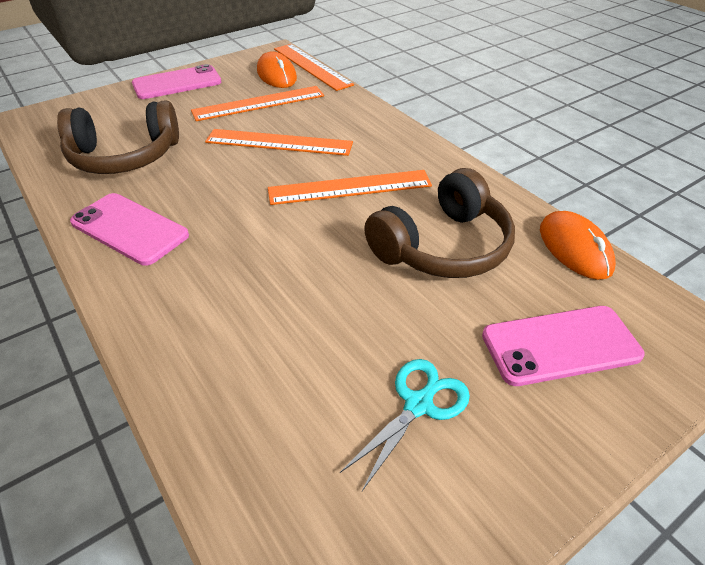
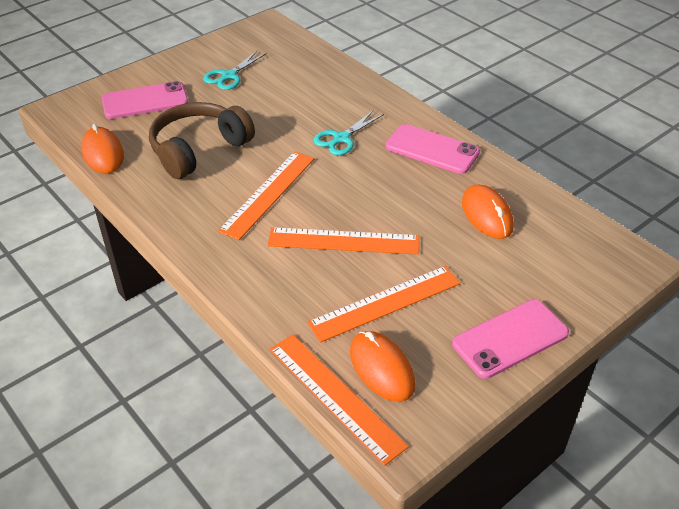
camera: 175 degrees right, 0 degrees up
brown headphones [57,100,179,174] -> orange mouse [462,185,514,239]
orange ruler [268,170,432,205] -> orange ruler turned 45 degrees counterclockwise [218,151,315,240]
none -> turquoise scissors [313,110,384,155]

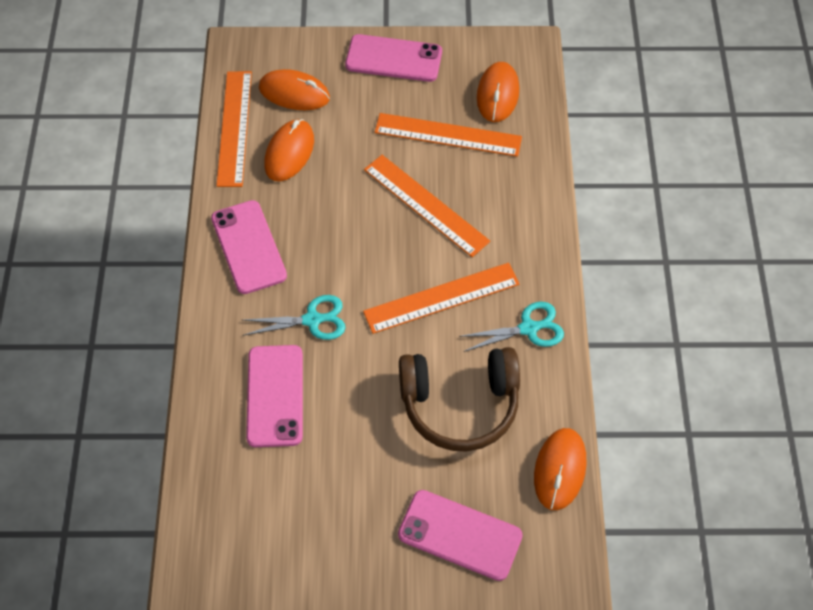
camera: 140 degrees left, 15 degrees up
turquoise scissors [203,51,267,90] -> turquoise scissors moved to [459,302,564,352]
orange ruler [269,334,409,466] -> orange ruler moved to [216,71,252,187]
none -> pink phone [246,345,303,447]
none -> orange mouse [259,69,330,110]

